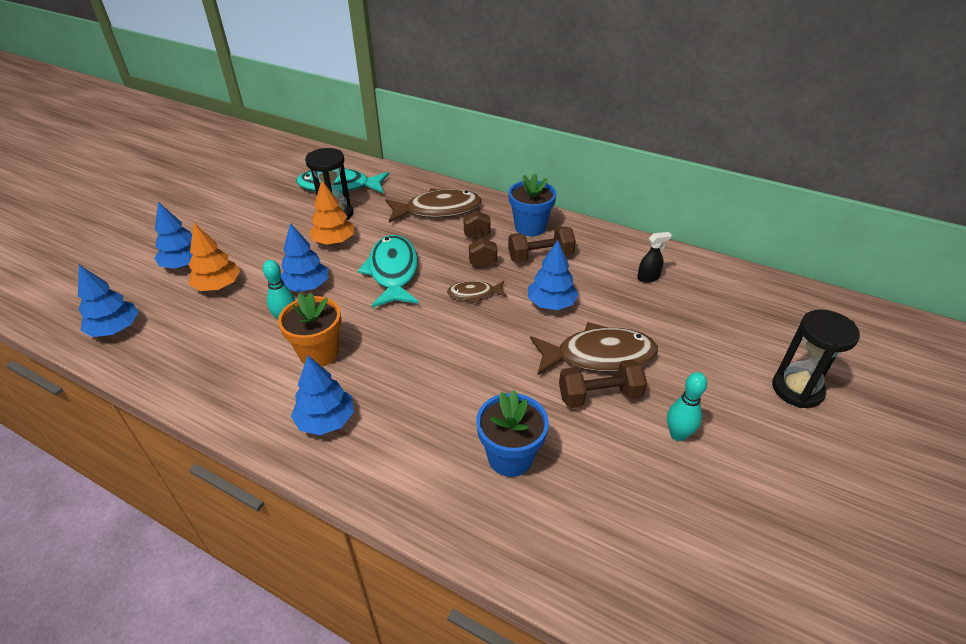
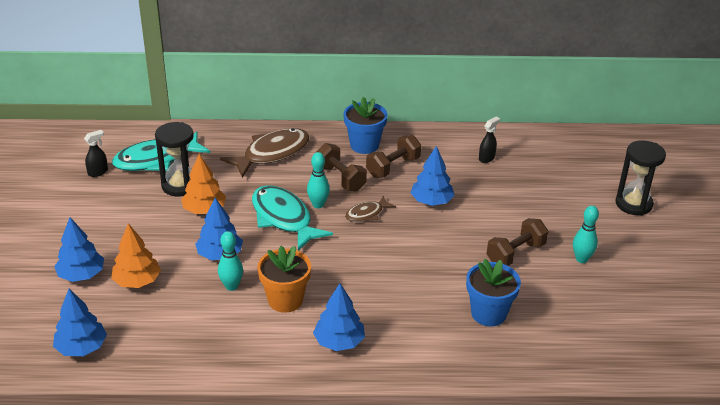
camera: 30 degrees left, 5 degrees down
brown fish [530,322,658,375] -> none
none -> black spray bottle [84,130,108,177]
none -> turquoise bowling pin [307,152,330,208]

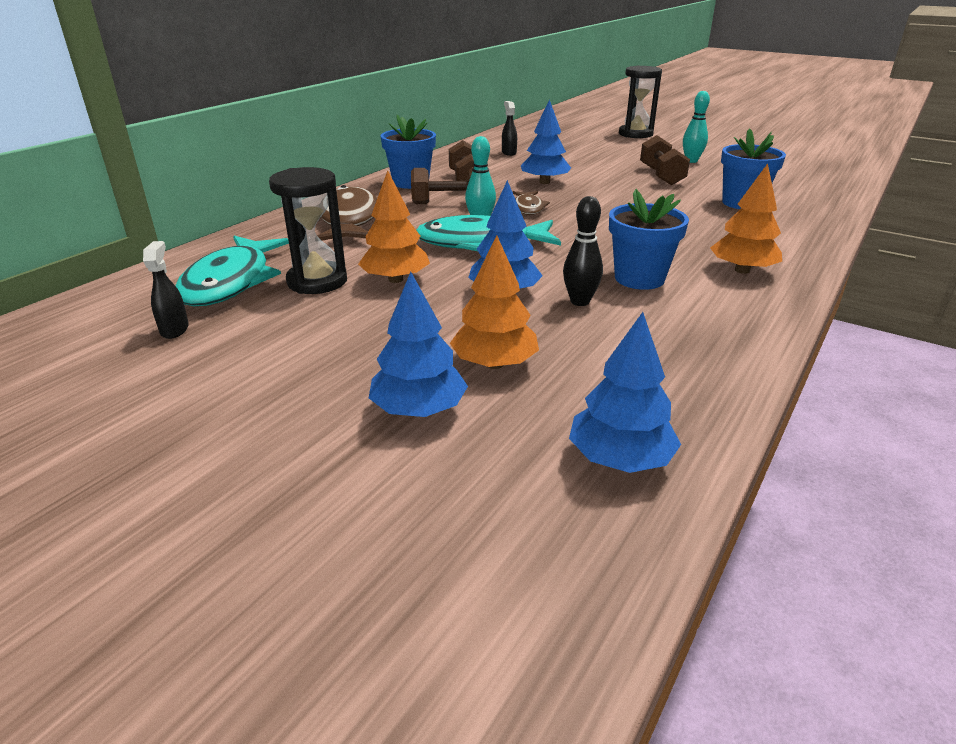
camera: 55 degrees left, 5 degrees down
turquoise bowling pin [218,231,243,291] -> black bowling pin [563,196,603,306]
orange flower pot [257,246,311,313] -> blue flower pot [609,189,689,290]
blue tree [313,284,365,351] -> orange tree [710,163,782,274]

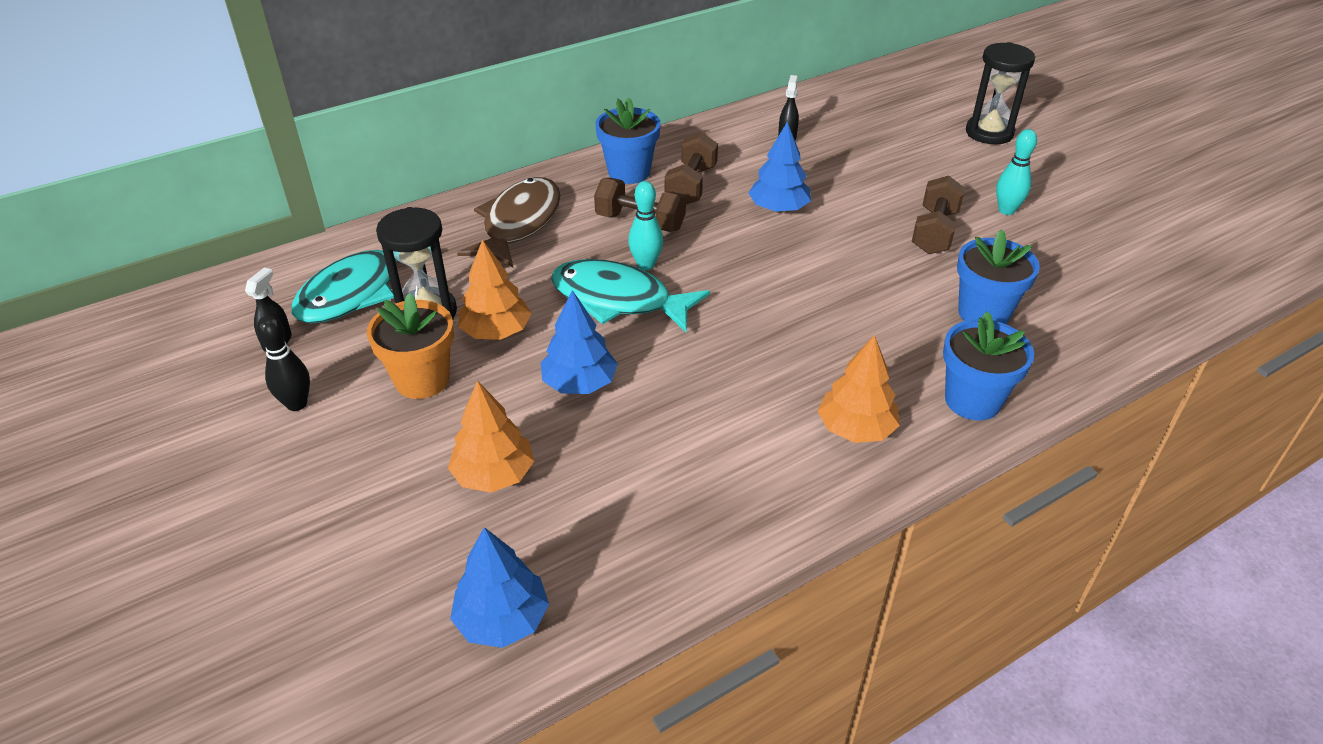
camera: 25 degrees right, 10 degrees up
blue tree [369,272,468,417] -> none
brown fish [513,191,550,215] -> none
black bowling pin [563,196,603,306] -> black bowling pin moved to [257,315,310,411]
blue flower pot [609,189,689,290] -> blue flower pot moved to [943,311,1034,421]
none -> orange flower pot [367,293,454,399]

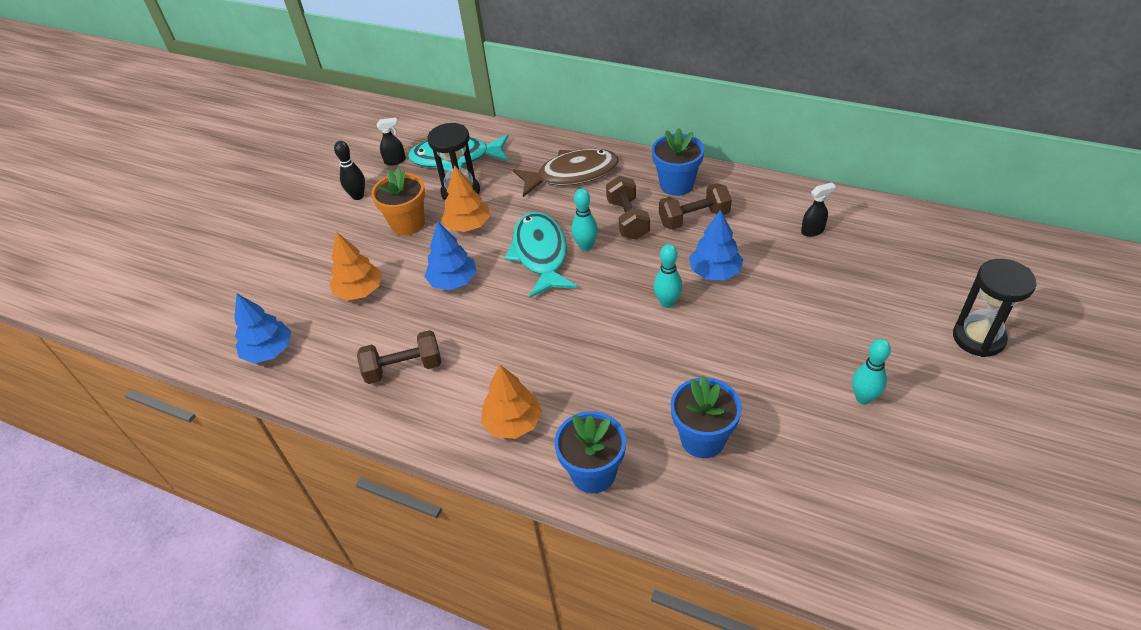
camera: 60 degrees right, 5 degrees up
brown dumbbell [912,176,965,254] -> brown dumbbell moved to [357,330,441,384]
none -> turquoise bowling pin [654,244,682,308]

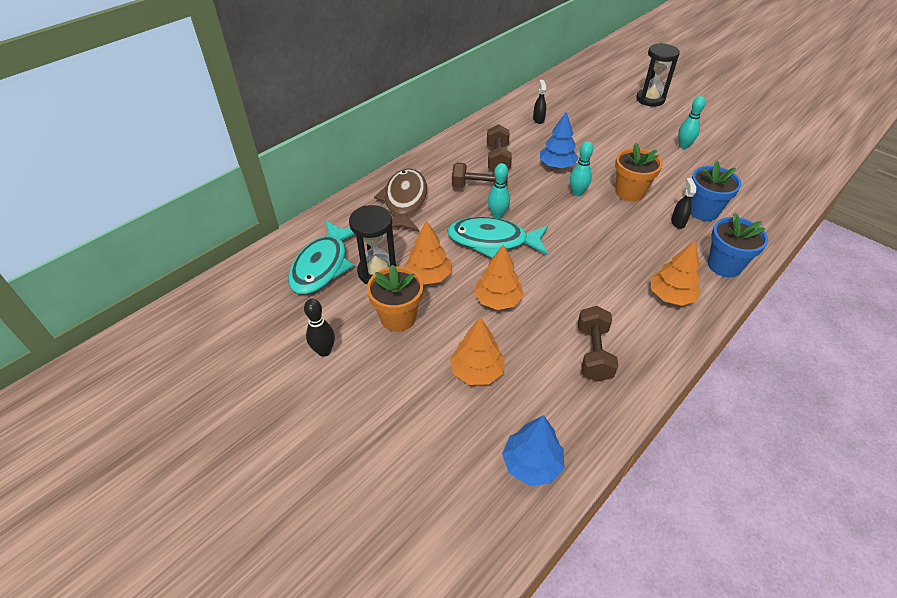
camera: 75 degrees left, 0 degrees up
black spray bottle [377,118,406,166] -> black spray bottle moved to [671,178,696,229]
blue tree [424,221,477,290] -> orange tree [474,245,524,310]
blue flower pot [652,128,704,196] -> none
none -> orange flower pot [615,143,662,202]

